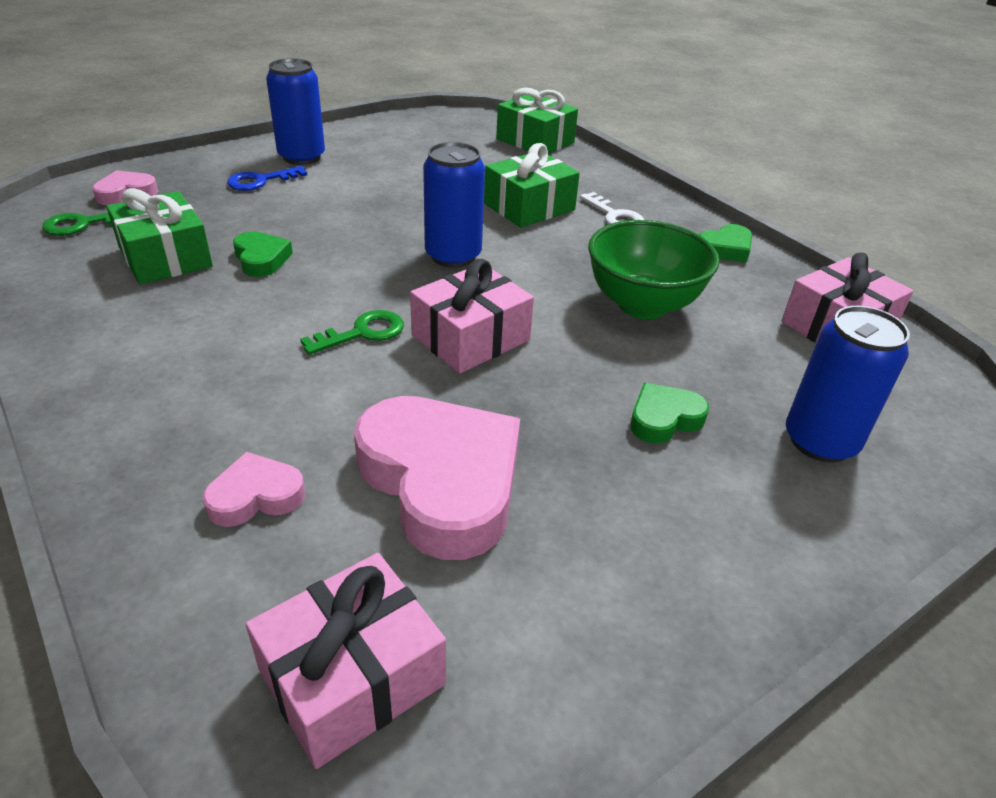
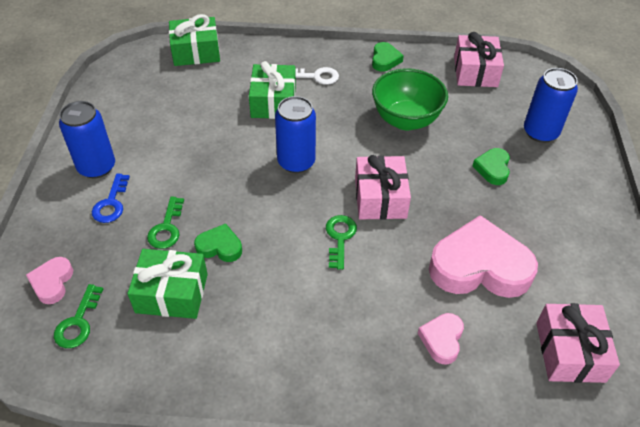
camera: 50 degrees left, 10 degrees up
none -> green key [147,197,184,249]

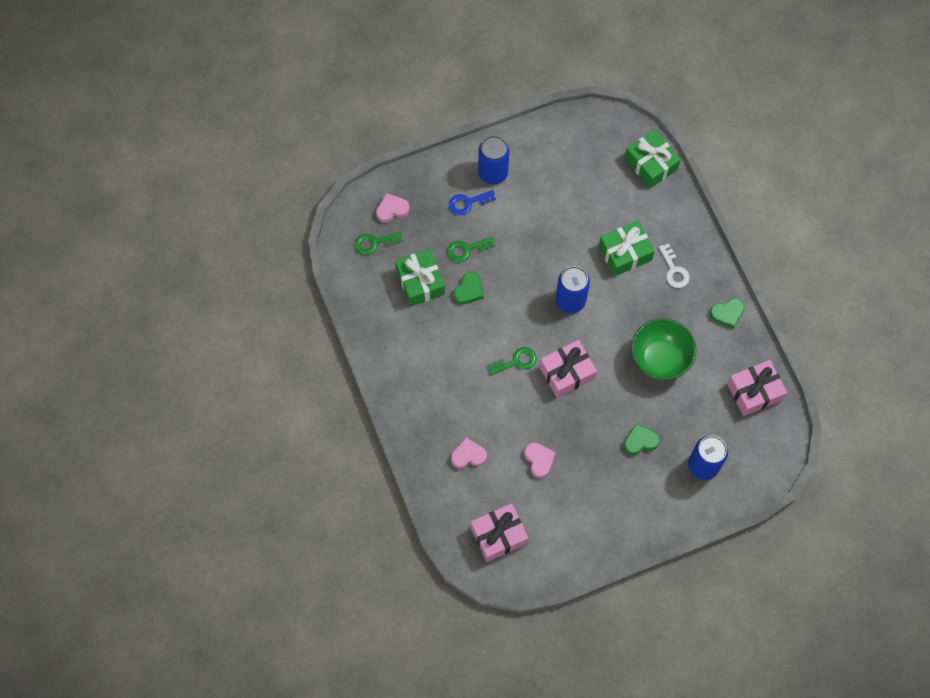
camera: 65 degrees right, 20 degrees up
green heart [194,224,242,262] -> green heart turned 45 degrees clockwise [454,272,484,304]
pink heart [429,215,538,298] -> pink heart [524,443,556,478], size x0.47

